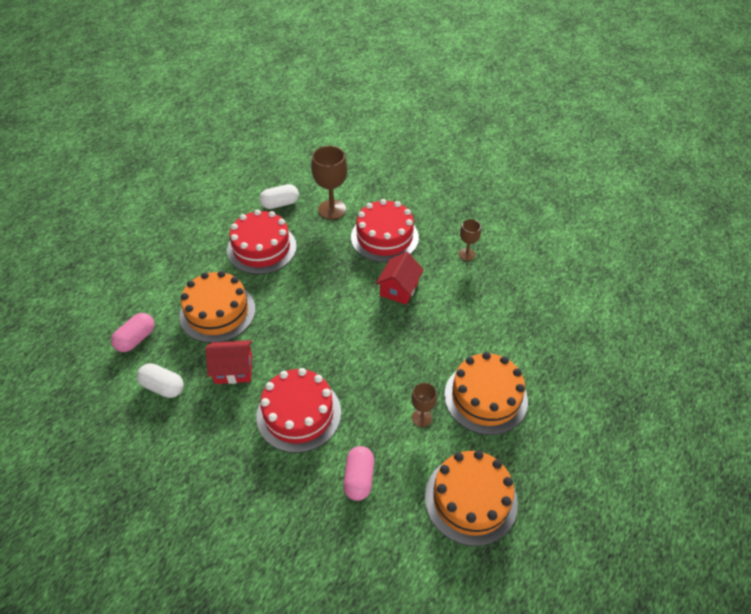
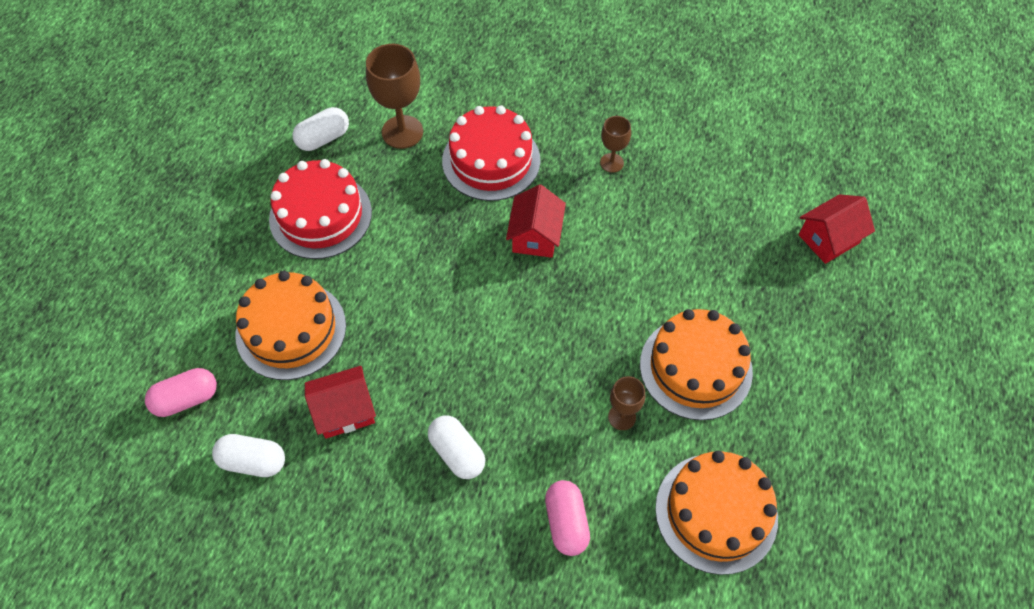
camera: 15 degrees left, 10 degrees up
pink capsule [111,313,154,352] -> pink capsule turned 45 degrees clockwise [145,368,217,417]
red cake [256,368,341,453] -> white capsule [428,415,485,479]
none -> red house [799,194,875,264]

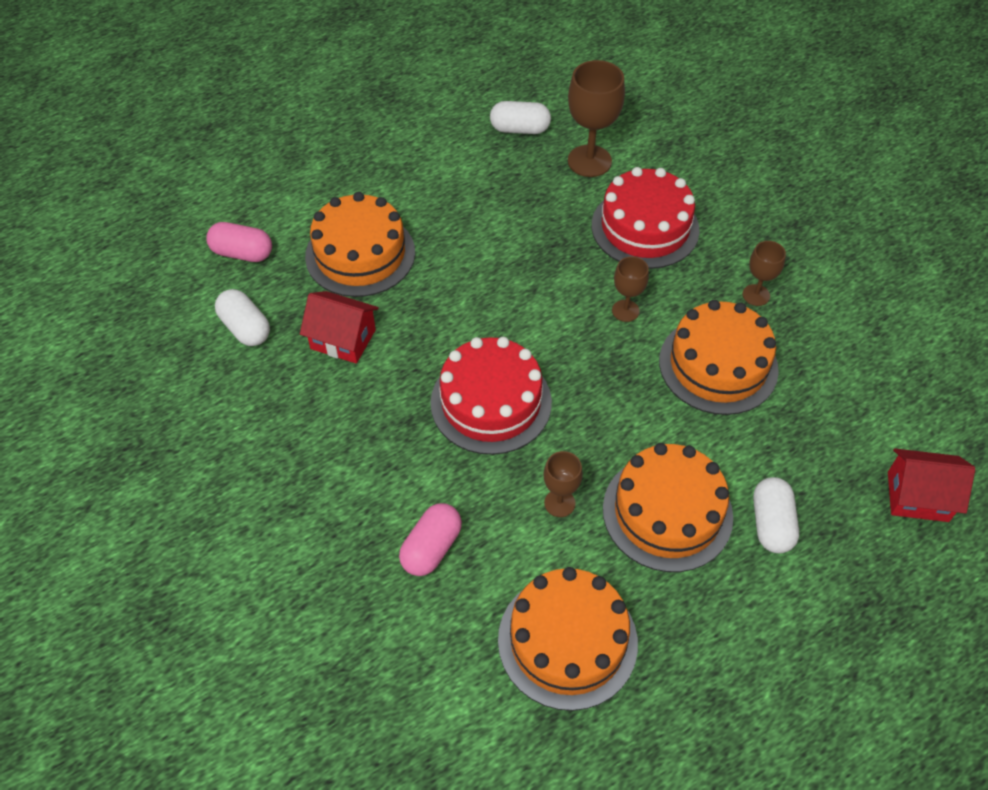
camera: 40 degrees right, 5 degrees down
red cake [269,159,372,259] -> red cake moved to [430,337,552,455]
white capsule [428,415,485,479] -> white capsule moved to [753,477,799,553]
red house [506,184,566,258] -> brown goblet [612,256,649,322]
none -> orange cake [659,300,779,415]

